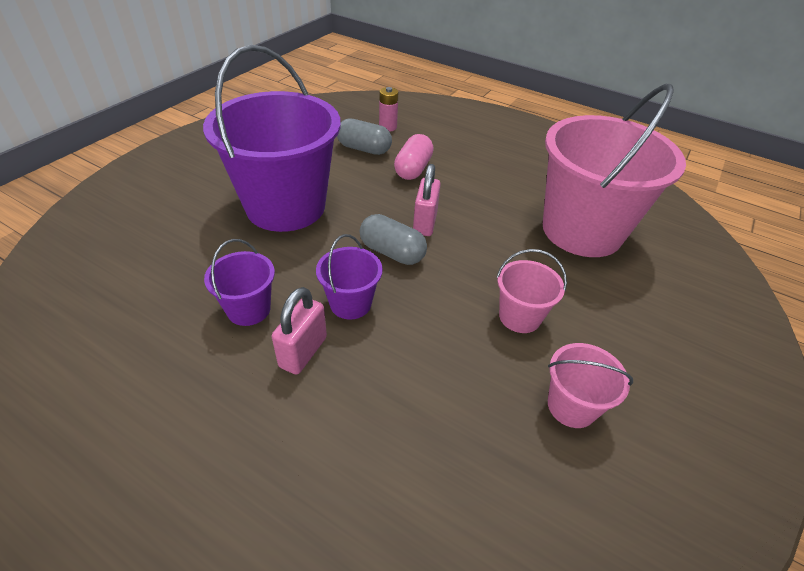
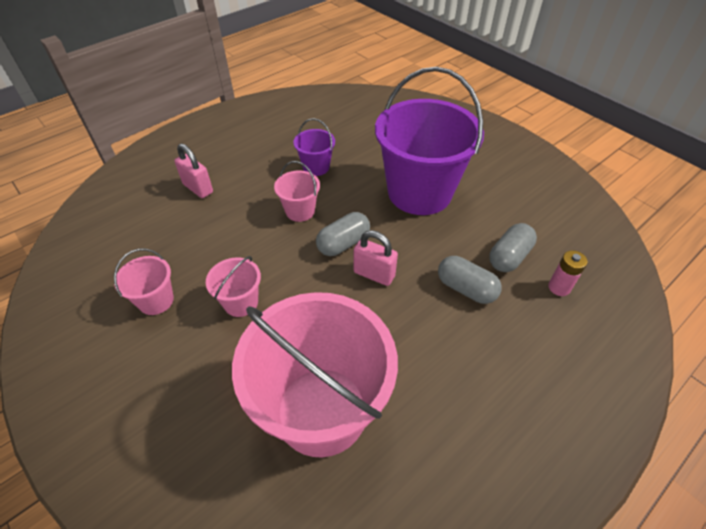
camera: 110 degrees right, 5 degrees up
pink padlock [272,287,327,375] -> pink padlock moved to [174,143,213,198]
purple bucket [316,234,383,320] -> pink bucket [274,161,320,222]
pink capsule [394,134,434,180] -> grey capsule [438,256,502,304]

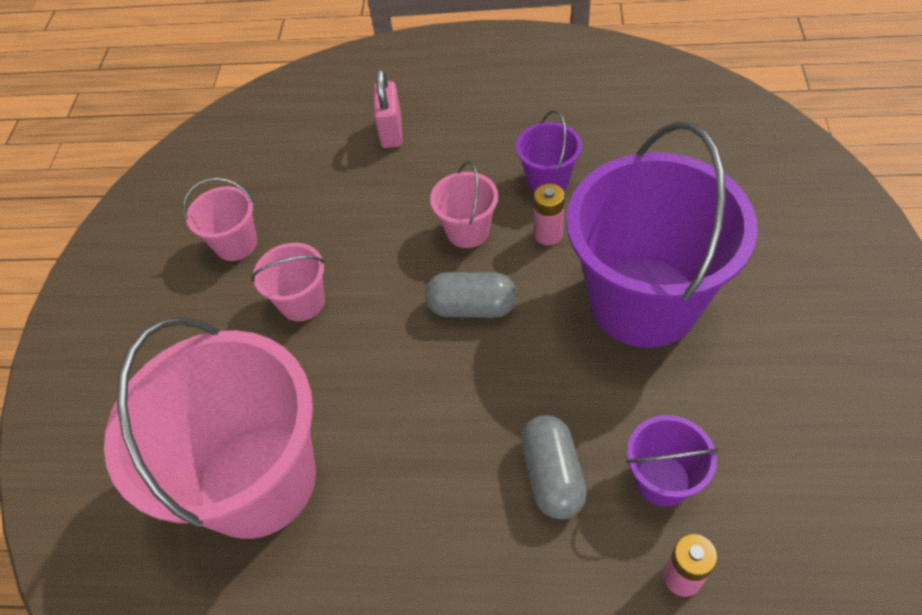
camera: 50 degrees right, 5 degrees up
pink padlock [354,230,398,286] -> none
grey capsule [489,223,537,272] -> purple bucket [626,415,719,507]
none -> pink battery [534,184,565,246]

